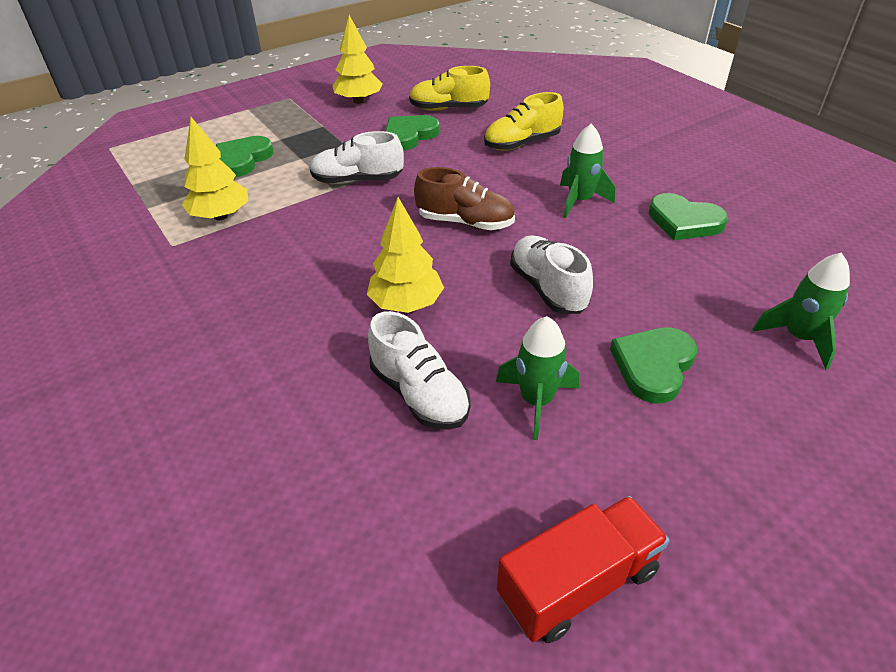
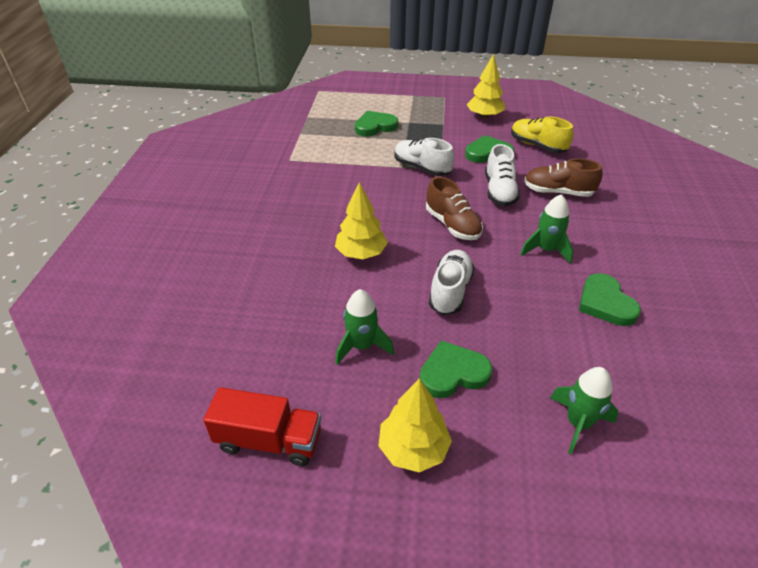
camera: 40 degrees right, 0 degrees up
yellow tree [182,117,248,220] -> yellow tree moved to [378,378,452,472]
white shoe [368,311,471,430] -> white shoe moved to [485,144,520,206]
yellow shoe [484,92,563,151] -> brown shoe [524,158,603,197]

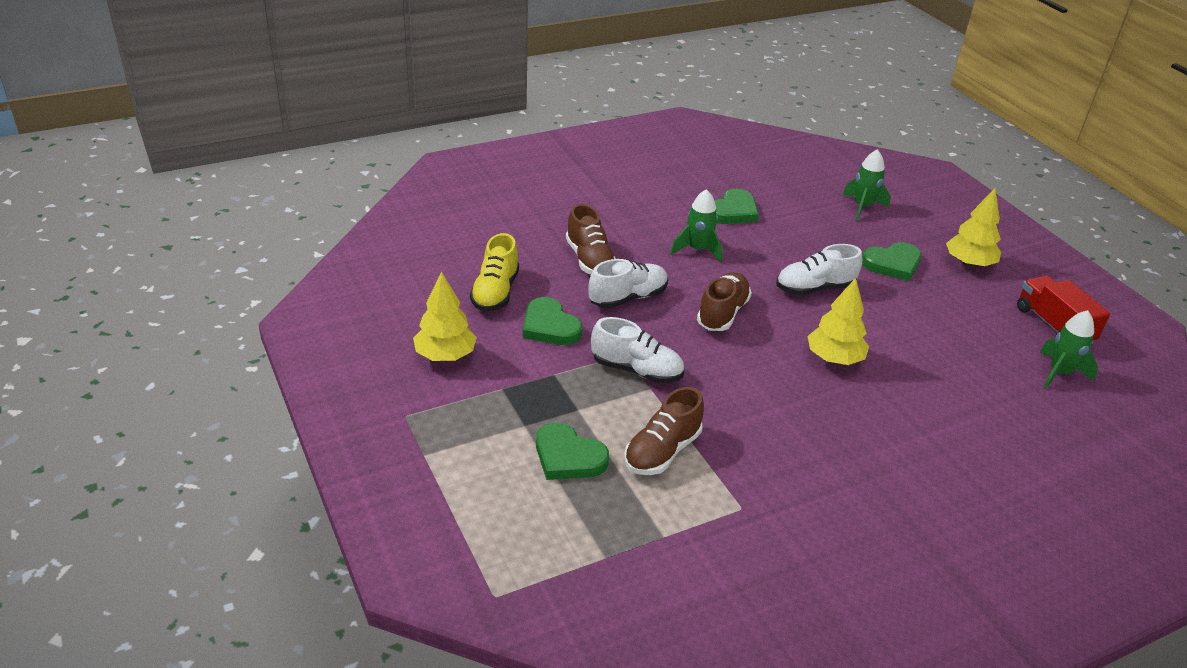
camera: 125 degrees left, 5 degrees down
green rocket [335,289,394,365] -> green rocket moved to [1040,310,1098,389]
white shoe [395,138,454,176] -> white shoe turned 75 degrees counterclockwise [591,317,684,383]
green heart [420,341,492,398] -> green heart turned 60 degrees counterclockwise [862,242,921,281]
none -> brown shoe [624,387,704,475]

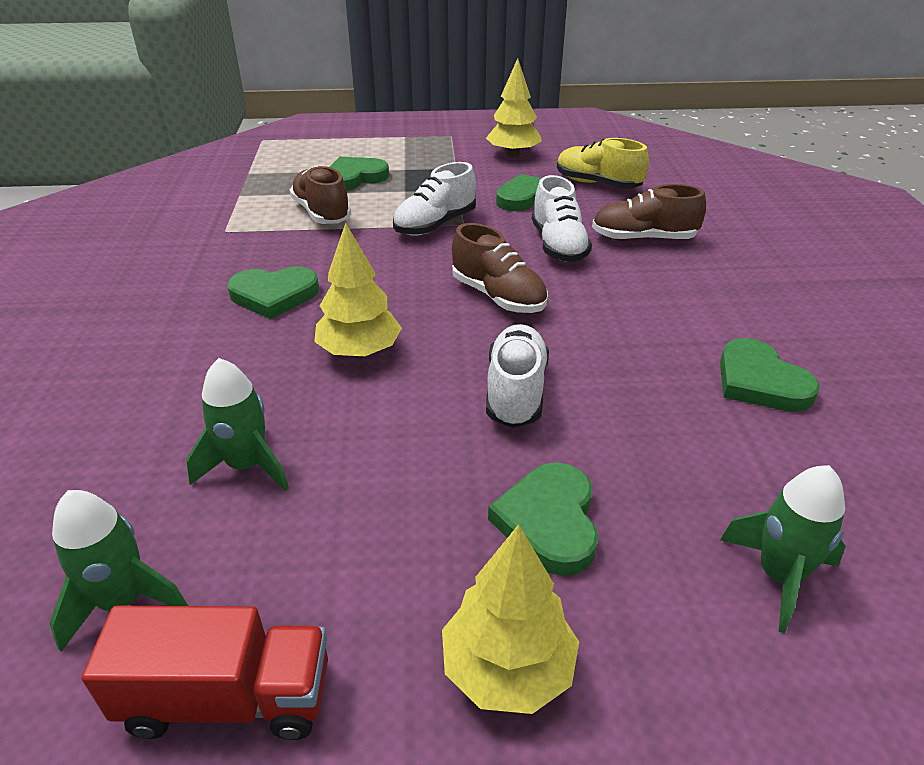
camera: 115 degrees right, 0 degrees up
green rocket [670,189,723,263] -> green rocket moved to [186,358,289,491]
none -> green heart [227,267,319,319]

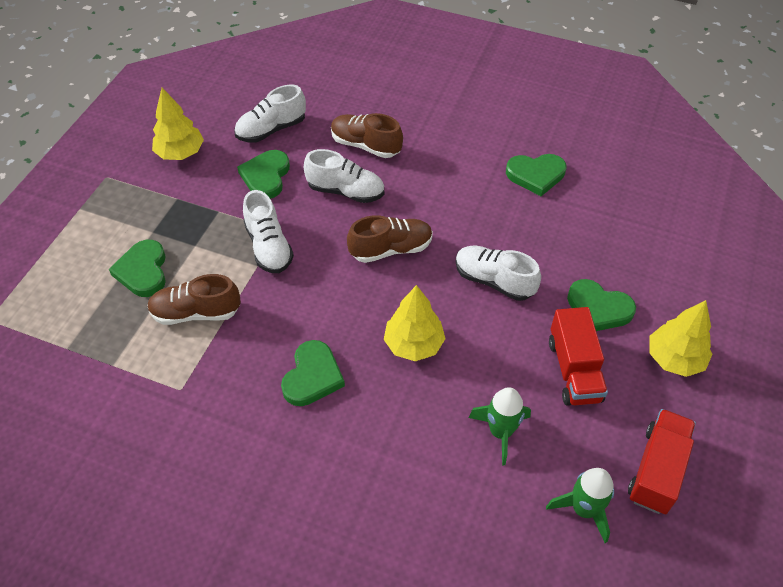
camera: 65 degrees left, 15 degrees up
yellow shoe [557,138,649,189] -> white shoe [234,85,306,143]
brown shoe [592,184,706,241] -> brown shoe turned 90 degrees clockwise [331,113,403,158]
green rocket [720,465,846,633] -> none
none -> red truck [549,307,608,406]

